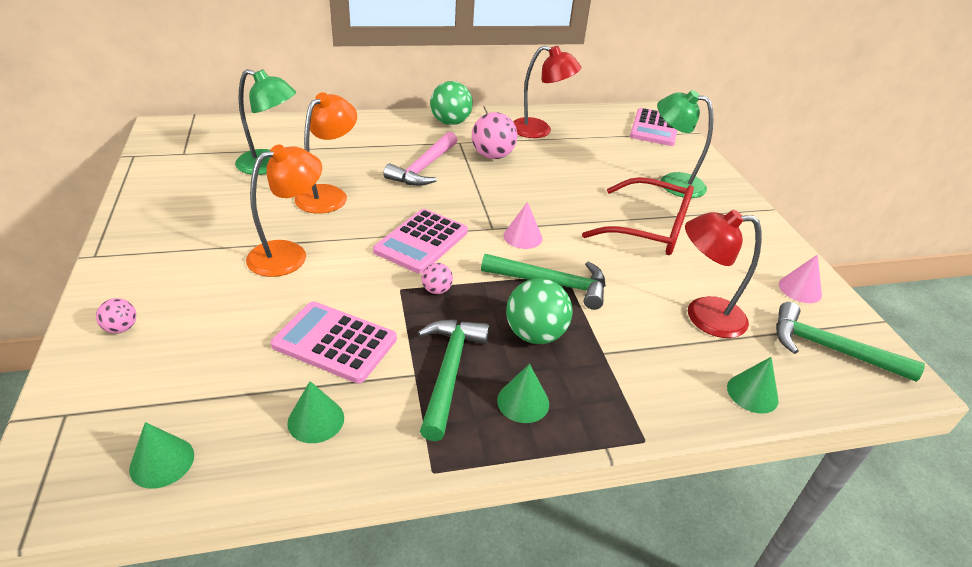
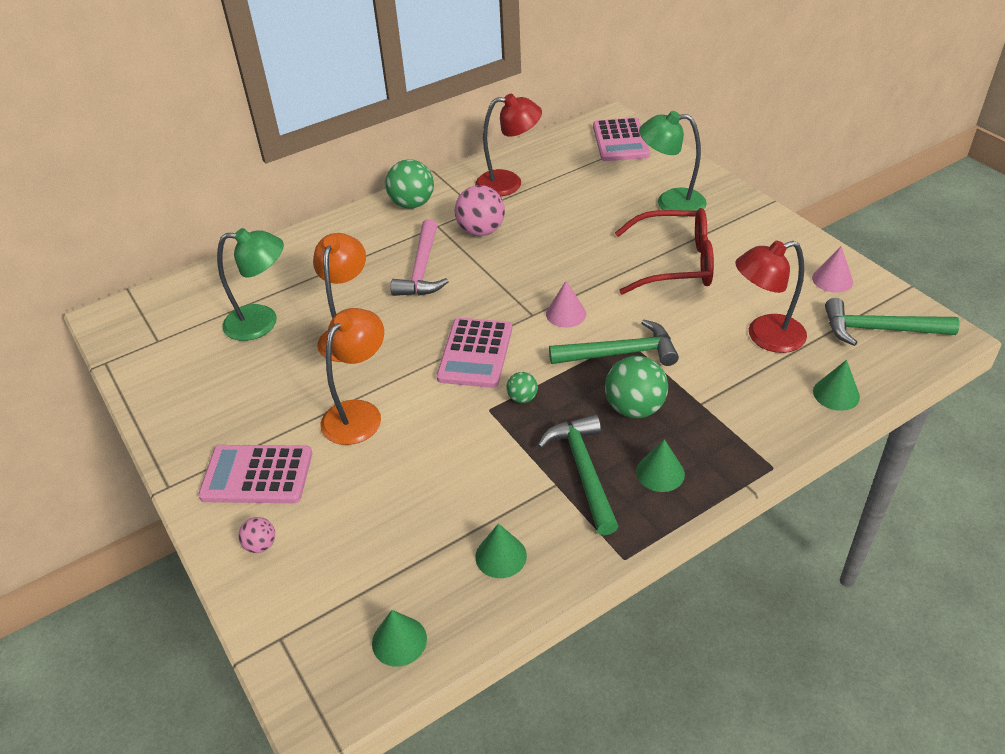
camera: 15 degrees left, 5 degrees up
pink calculator [271,301,397,383] -> pink calculator moved to [198,445,312,503]
pink ball [421,263,453,294] -> green ball [506,372,538,403]

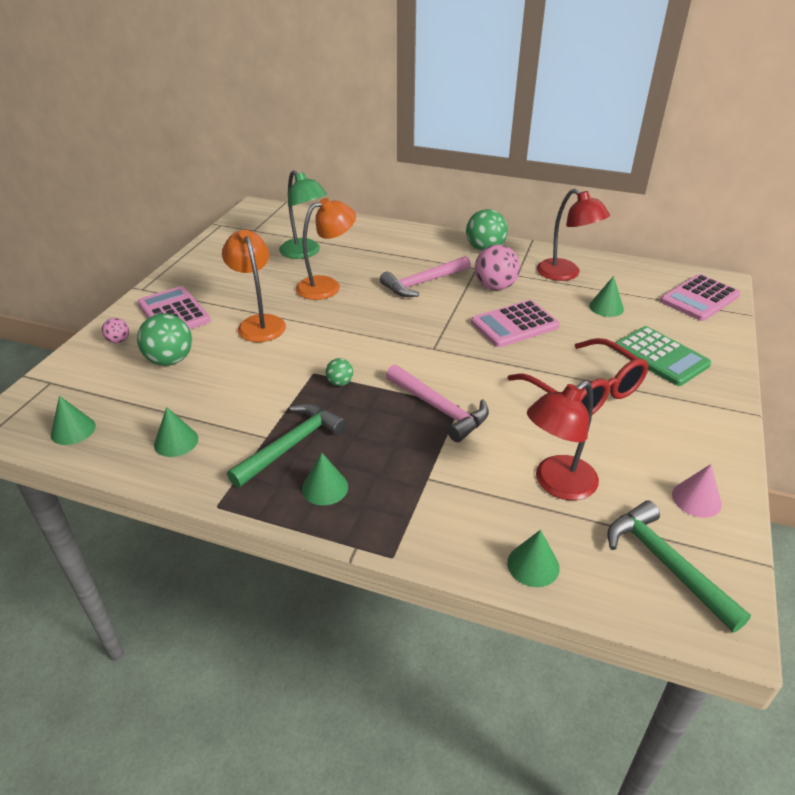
camera: 50 degrees right, 5 degrees down
orange lamp [321,308,384,445] -> orange lamp turned 105 degrees counterclockwise [222,230,286,342]
pink calculator [436,318,512,388] -> pink calculator moved to [471,300,560,347]
pink cone [546,281,586,328] -> none
green hammer [549,320,679,366] -> pink hammer [386,365,489,442]
green ball [605,356,668,418] -> green ball moved to [137,313,192,366]
green lamp [639,111,707,217] -> green calculator [614,326,711,386]
red lamp [735,240,807,353] -> red lamp turned 75 degrees counterclockwise [527,381,599,500]
none -> green cone [589,276,624,317]

